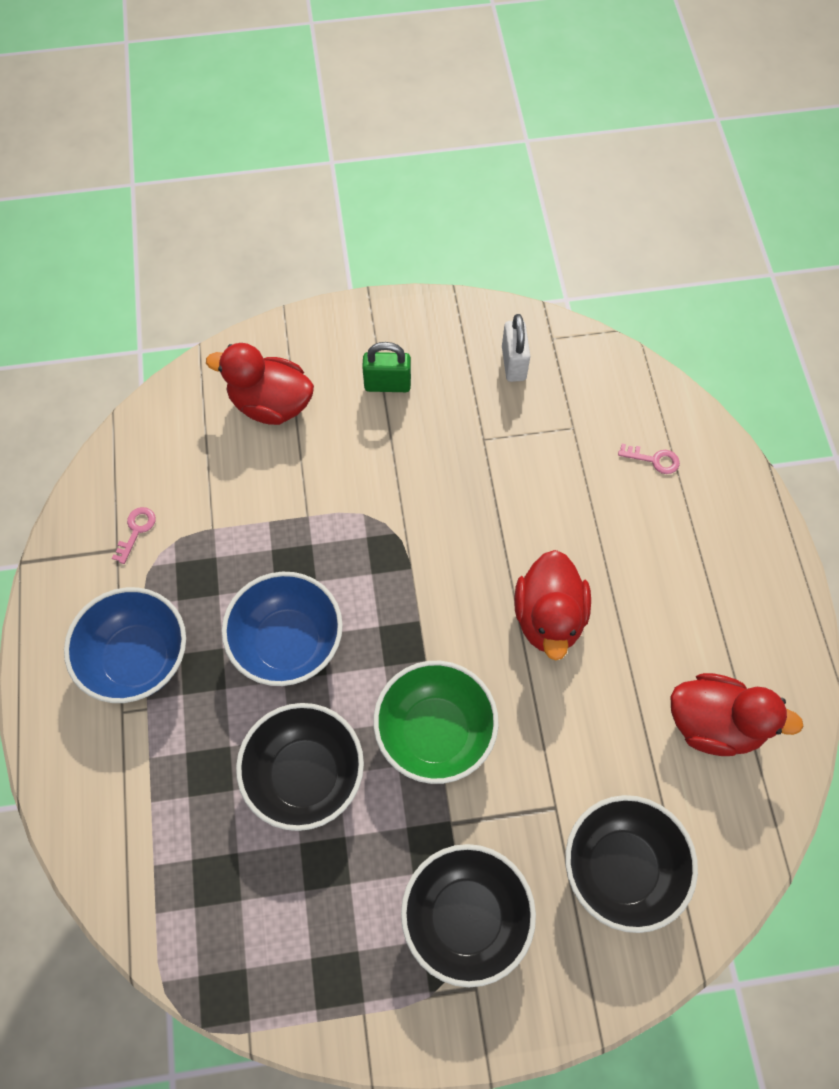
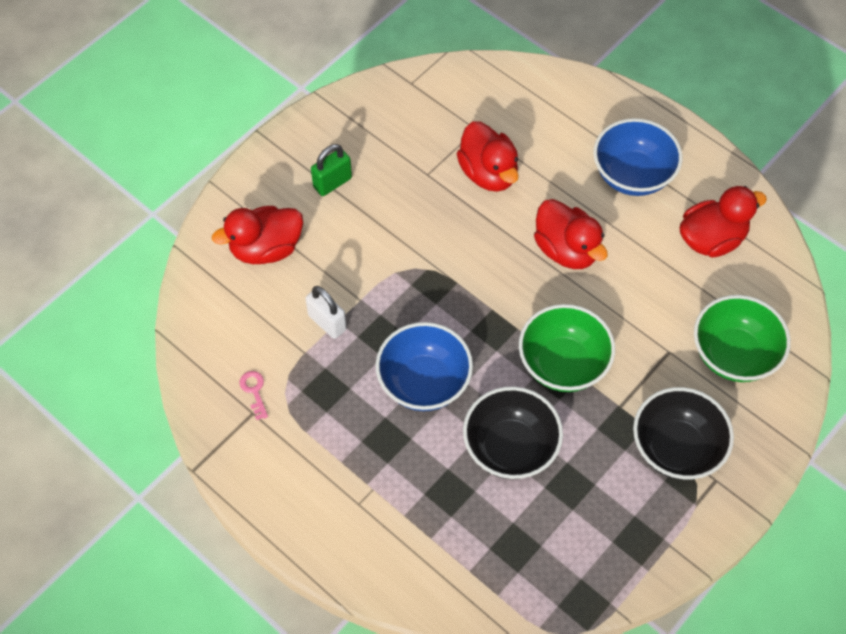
camera: 40 degrees left, 5 degrees down
blue bowl [64,587,186,703] -> blue bowl moved to [593,118,682,196]
white padlock [502,314,530,382] -> white padlock moved to [305,286,347,339]
black bowl [565,795,698,933] -> green bowl [694,295,791,382]
pink key [618,444,680,474] -> none
none -> red duck [457,121,519,192]

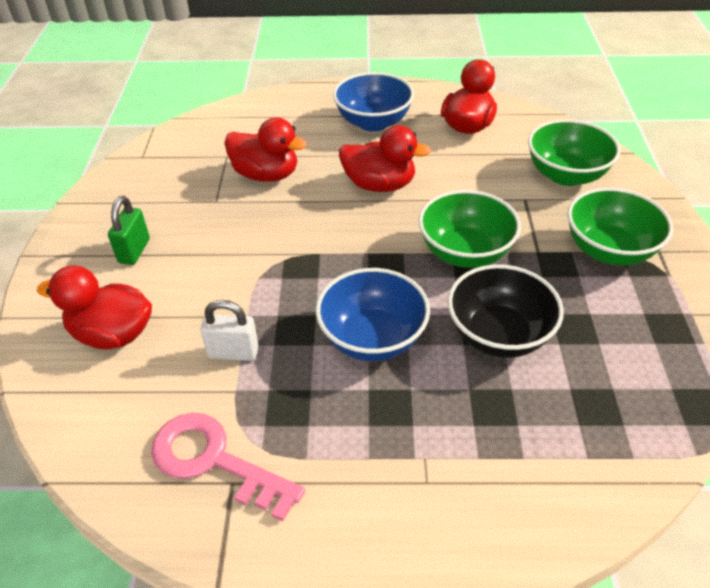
camera: 40 degrees left, 15 degrees down
red duck [212,206,303,264] -> red duck turned 75 degrees clockwise [37,266,152,349]
pink key [240,371,268,420] -> pink key [151,413,305,522], size x2.32
black bowl [633,387,734,480] -> green bowl [567,188,673,265]

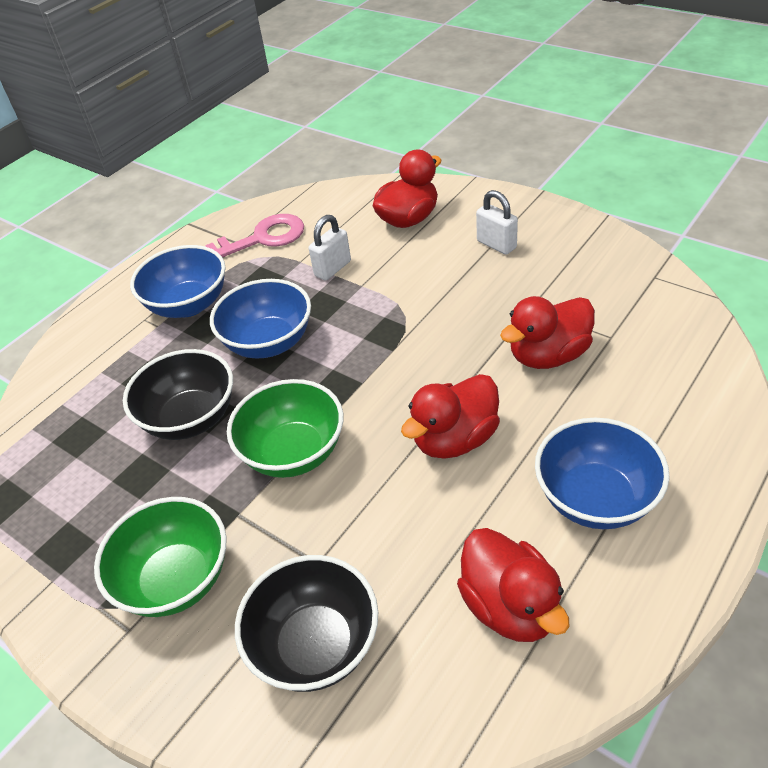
camera: 130 degrees right, 0 degrees up
green padlock [108,196,150,265] -> white padlock [476,190,518,255]
green bowl [528,119,621,186] -> black bowl [235,555,378,692]
none -> blue bowl [130,245,226,318]

